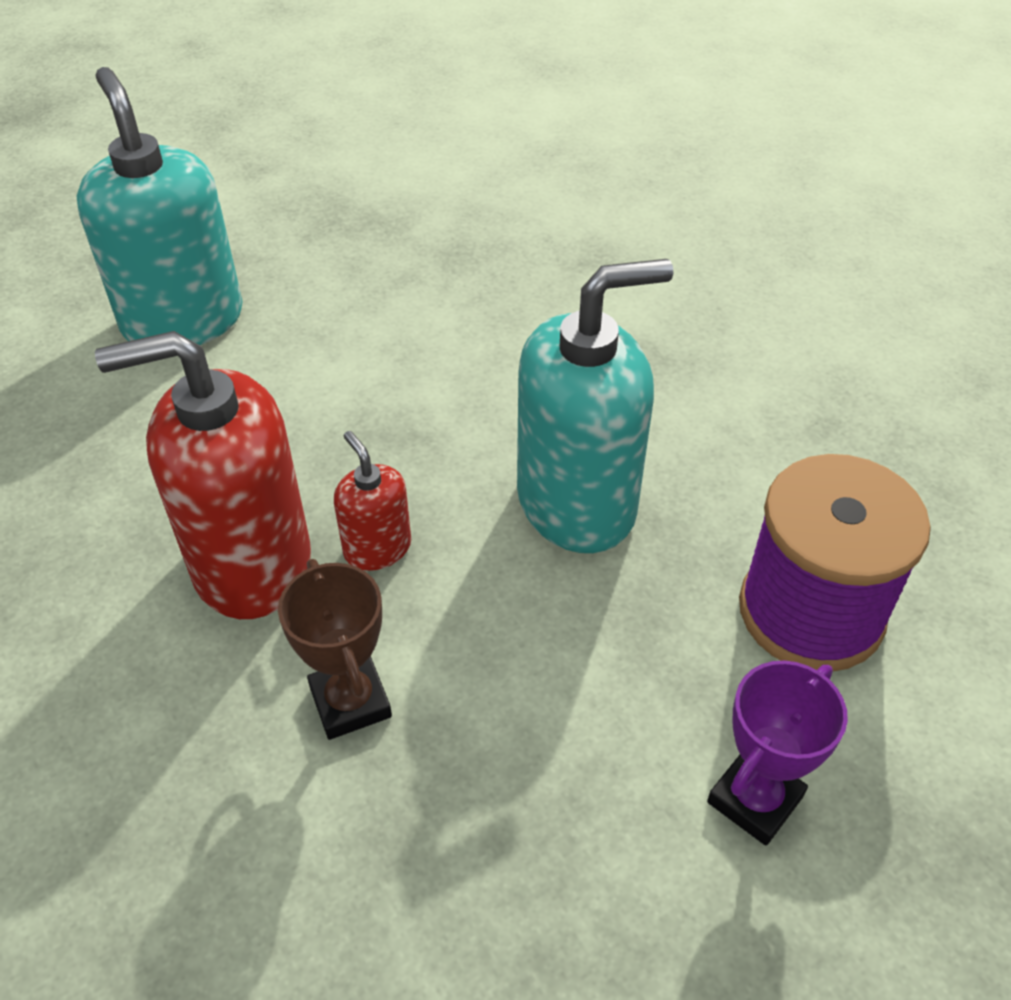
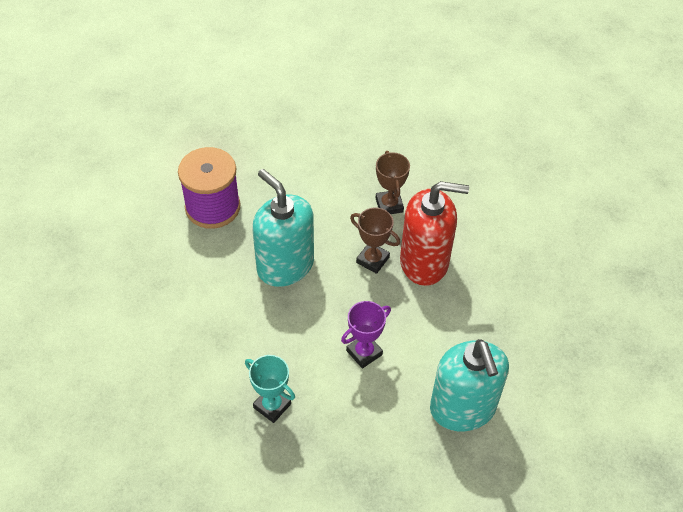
camera: 170 degrees left, 5 degrees up
red soap dispenser [334,431,411,571] -> brown trophy [350,208,400,274]
turquoise soap dispenser [517,259,673,553] -> turquoise soap dispenser turned 60 degrees clockwise [252,169,314,287]
purple trophy [707,660,848,846] -> purple trophy moved to [341,301,391,369]
none -> turquoise trophy [245,355,295,423]

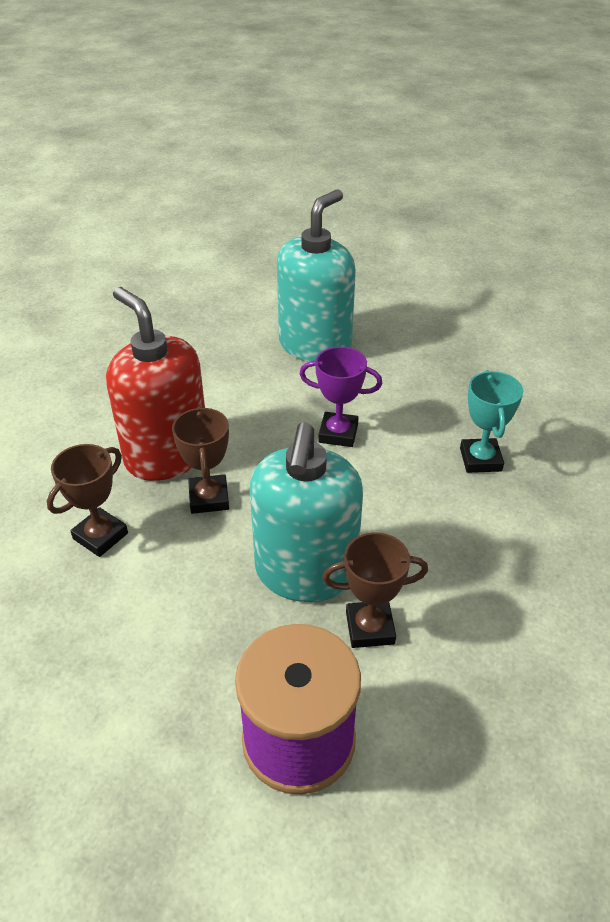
camera: 130 degrees left, 10 degrees down
none -> brown trophy [322,532,428,648]

